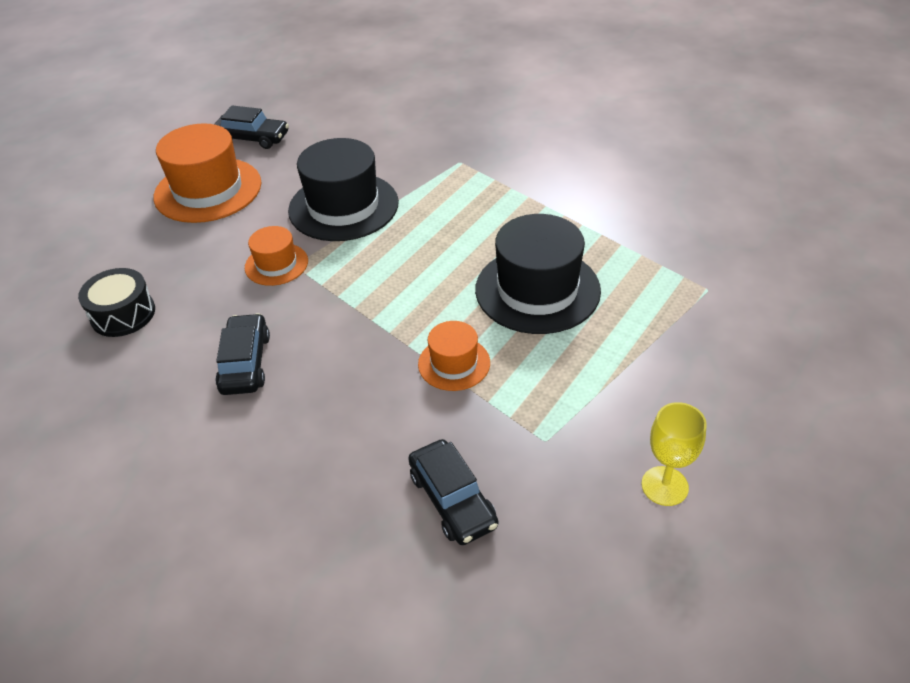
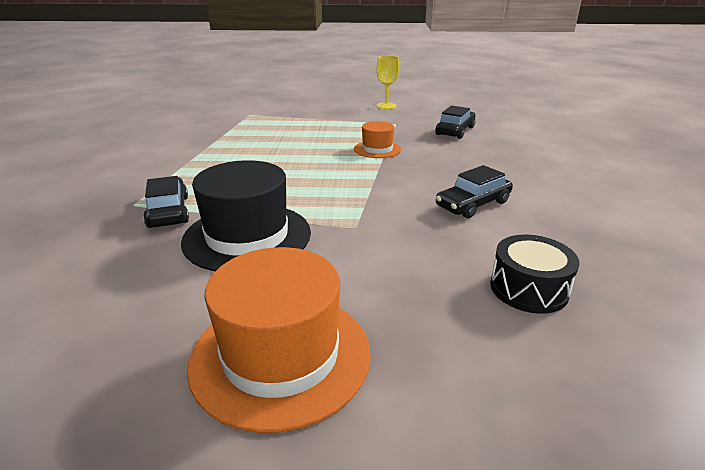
camera: 125 degrees left, 15 degrees down
black car [214,105,289,149] -> black car moved to [143,176,189,228]
orange hat [245,226,308,286] -> none
black hat [475,214,601,334] -> none

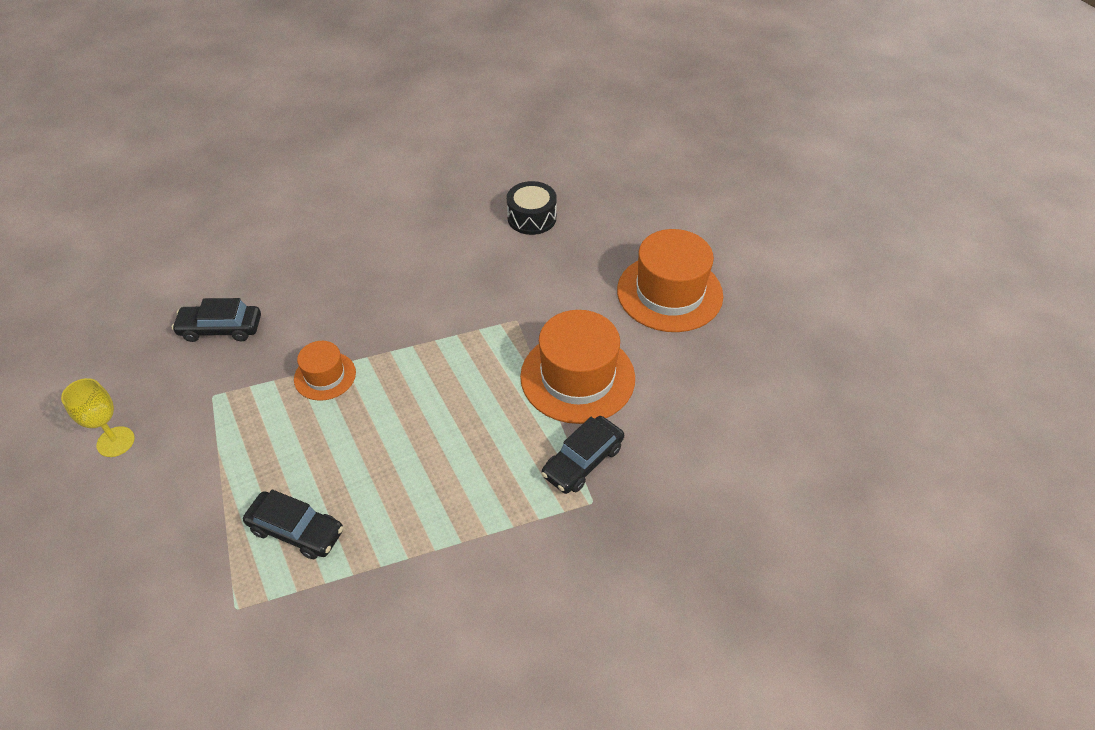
camera: 120 degrees left, 20 degrees up
black hat [181,160,311,271] -> orange hat [520,310,635,424]
black car [436,165,513,218] -> black car moved to [243,489,343,559]

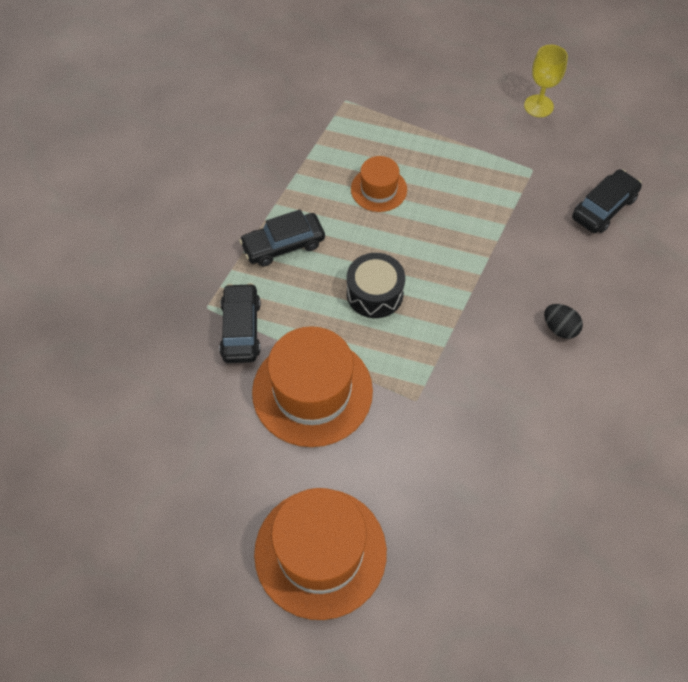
camera: 135 degrees right, 10 degrees up
black car [243,489,343,559] -> black car moved to [239,209,325,266]
orange hat [294,341,356,401] -> orange hat moved to [351,156,407,212]
black drum [507,181,557,235] -> black drum moved to [347,253,405,318]
none -> black egg [544,304,583,339]

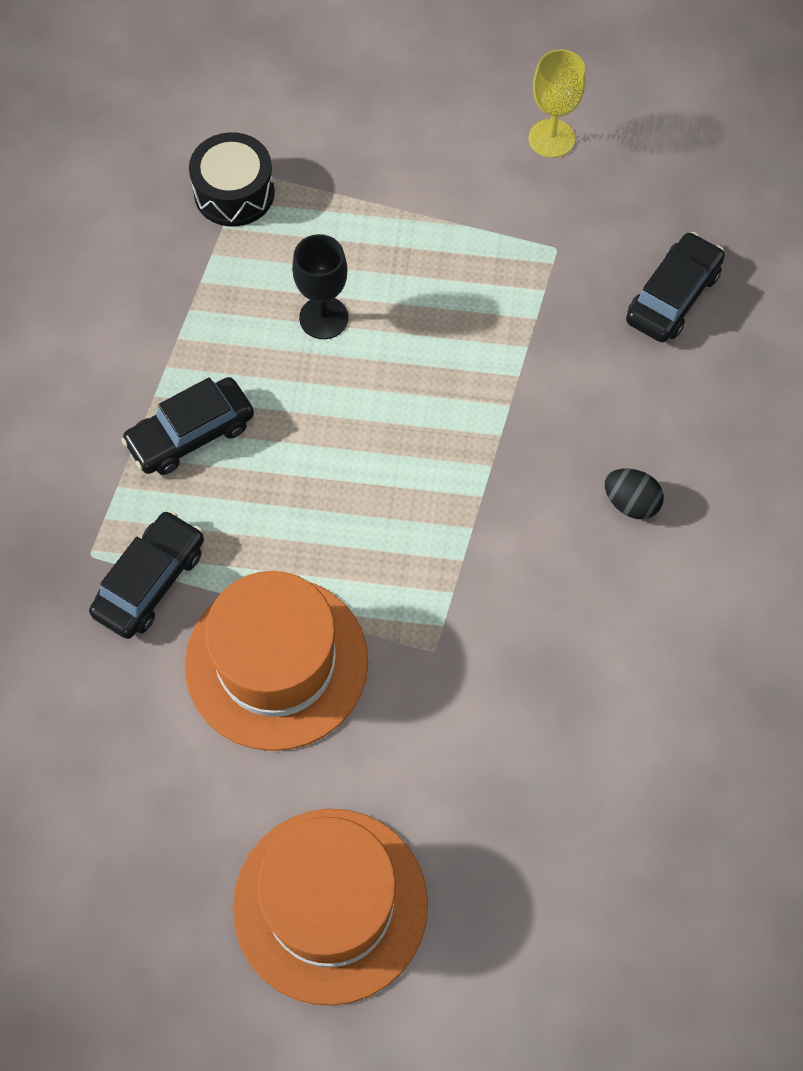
camera: 10 degrees left, 5 degrees up
black car [219,283,261,363] -> black car turned 45 degrees clockwise [89,511,204,639]
black drum [347,253,405,318] -> black drum moved to [189,132,275,227]
orange hat [351,156,407,212] -> black goblet [292,234,348,339]

